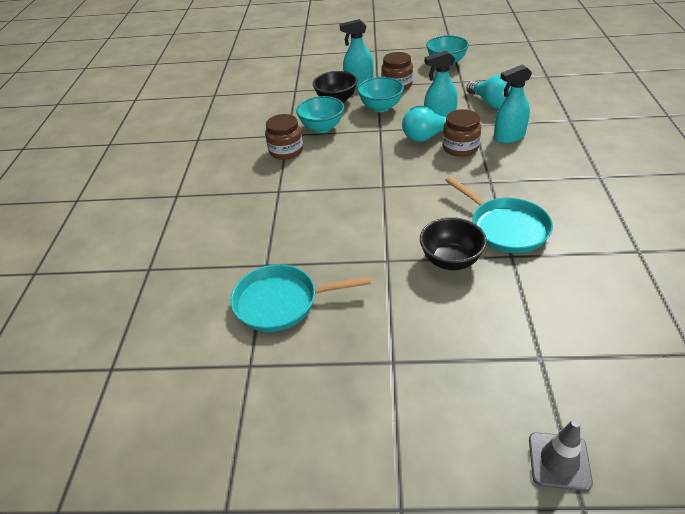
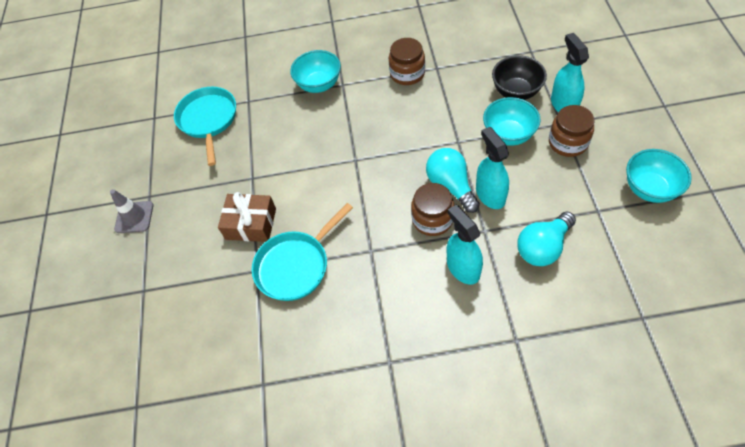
camera: 85 degrees right, 15 degrees up
turquoise bowl [296,96,344,133] -> turquoise bowl moved to [290,50,341,93]
black bowl [420,217,487,270] -> brown gift [218,192,276,242]
grey traffic cone [529,419,593,491] -> grey traffic cone moved to [110,189,153,233]

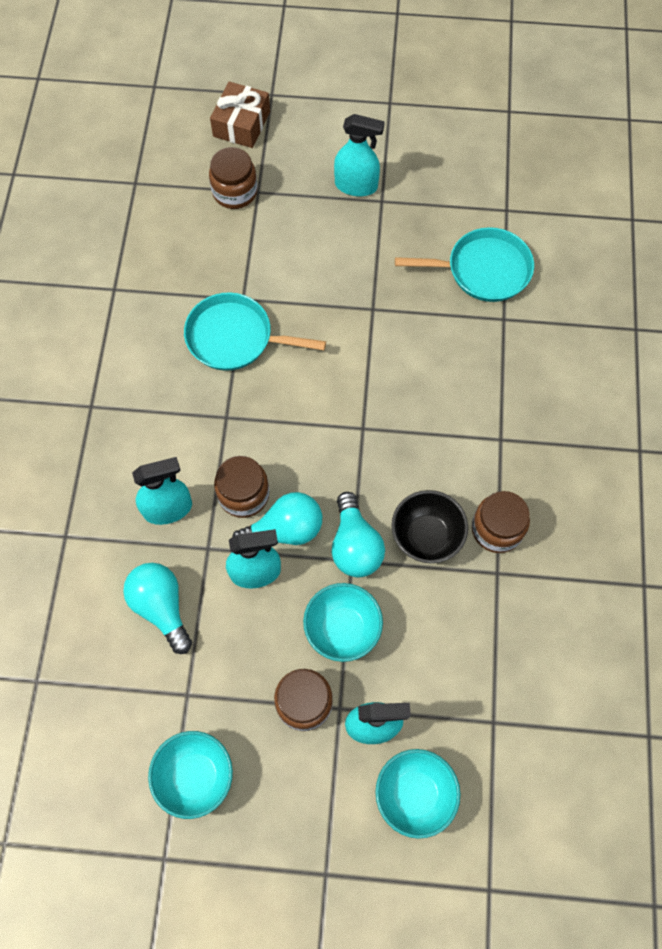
camera: 95 degrees right, 10 degrees up
grey traffic cone [110,189,153,233] -> turquoise spray bottle [334,114,385,197]
brown gift [218,192,276,242] -> brown gift moved to [210,81,270,148]
turquoise pan [252,203,353,301] -> turquoise pan turned 45 degrees counterclockwise [184,292,326,371]
turquoise bowl [290,50,341,93] -> turquoise bowl moved to [375,749,460,839]
black bowl [492,55,547,100] -> black bowl moved to [392,490,468,563]
none -> brown jar [209,147,257,209]
none -> turquoise light bulb [332,492,385,577]

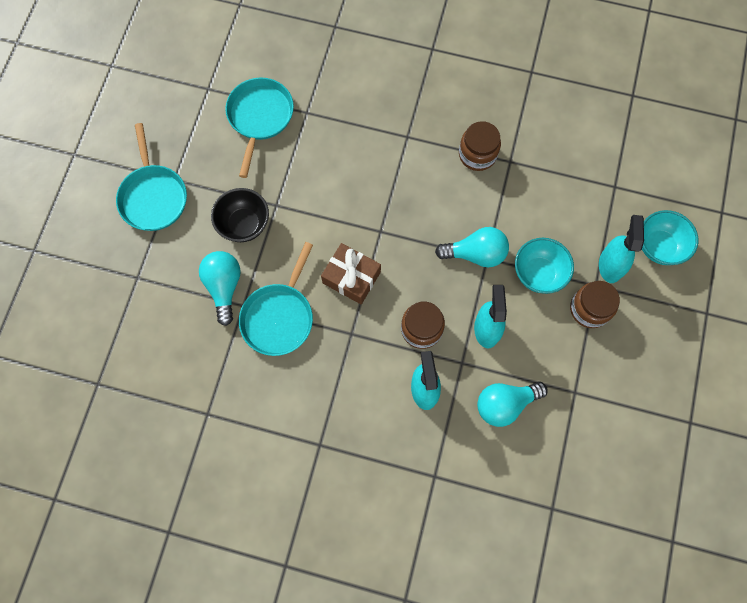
camera: 80 degrees left, 5 degrees up
turquoise bowl [148,731,233,819] -> none
brown jar [209,147,257,209] -> none
brown gift [210,81,270,148] -> brown gift moved to [321,243,381,304]
turquoise light bulb [232,492,322,545] -> turquoise light bulb moved to [199,251,241,326]
turquoise spray bottle [334,114,385,197] -> turquoise pan [116,123,187,231]
black bowl [392,490,468,563] -> black bowl moved to [211,188,269,242]

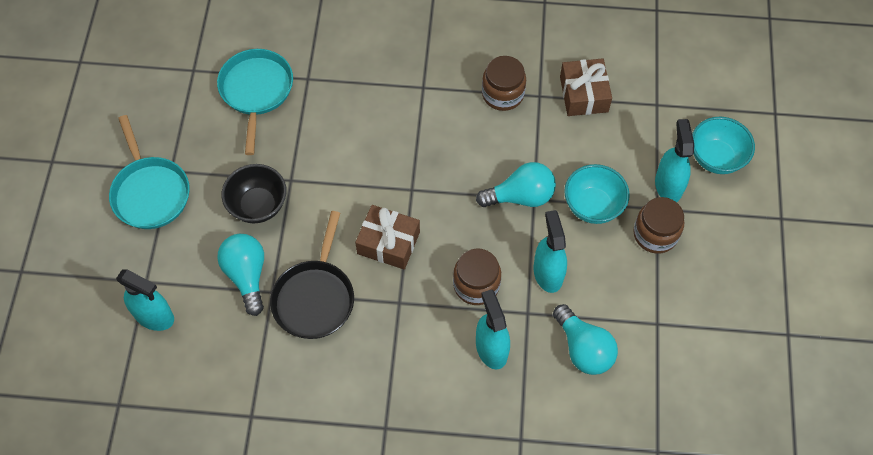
camera: 10 degrees left, 10 degrees down
turquoise pan [239,242,313,356] -> black pan [270,211,354,339]
turquoise light bulb [477,382,548,427] -> turquoise light bulb turned 90 degrees counterclockwise [553,304,618,375]
none -> turquoise spray bottle [116,269,174,331]
none -> brown gift [560,58,612,116]

